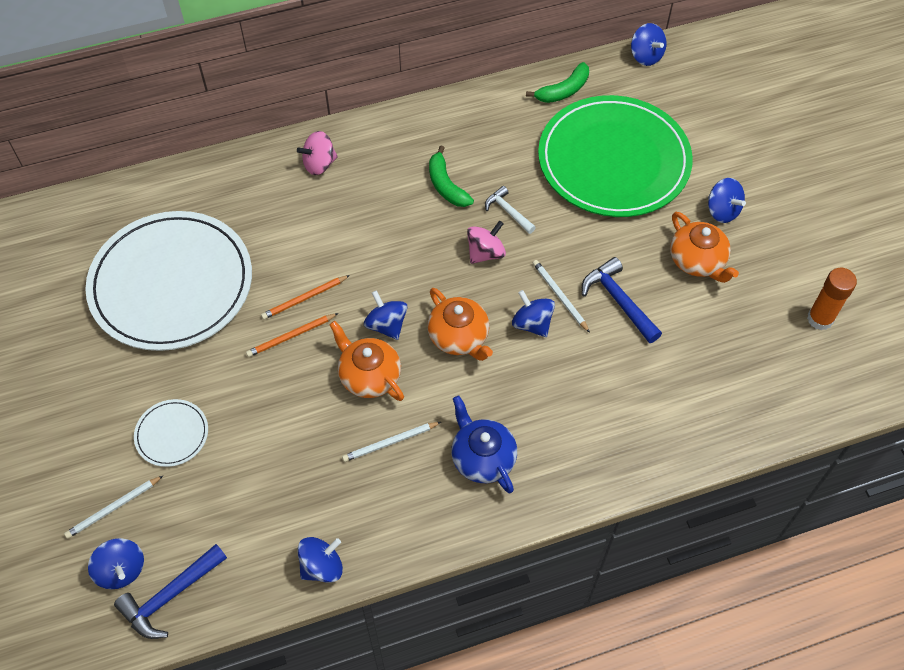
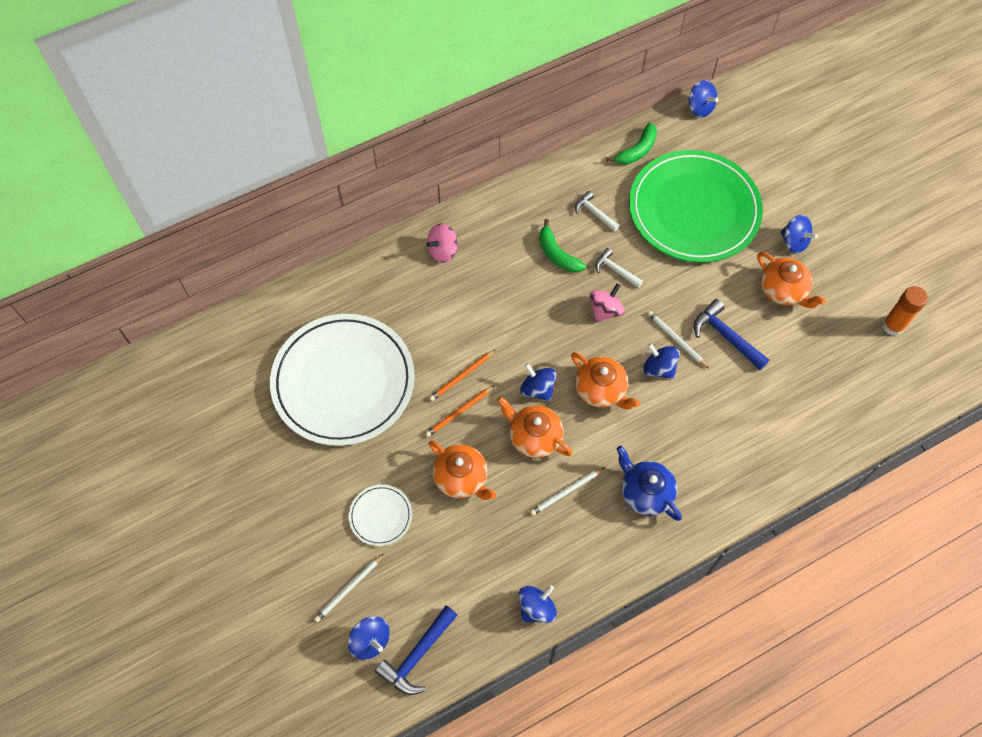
camera: 10 degrees left, 5 degrees up
none -> orange teapot [429,440,497,500]
none -> white hammer [575,191,619,231]

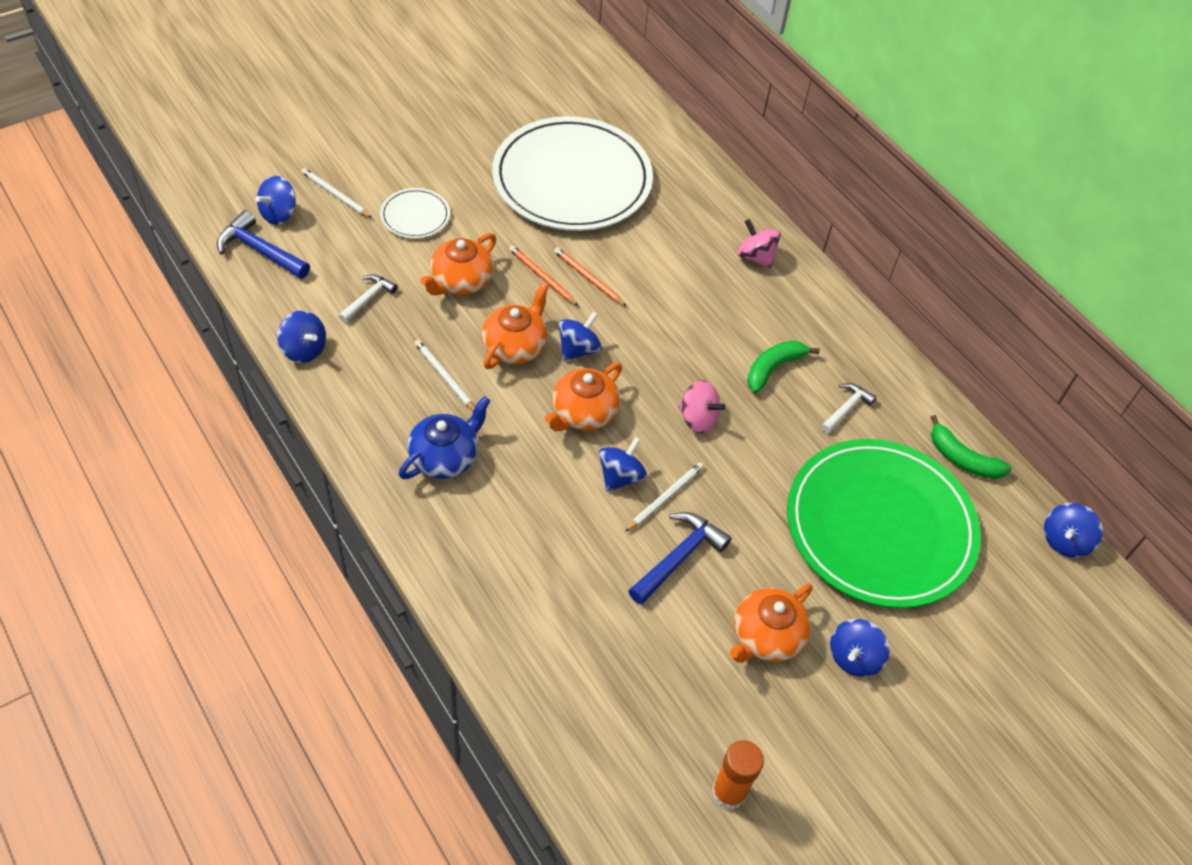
camera: 80 degrees right, 10 degrees down
white hammer [595,248,643,288] -> white hammer moved to [338,274,398,323]

